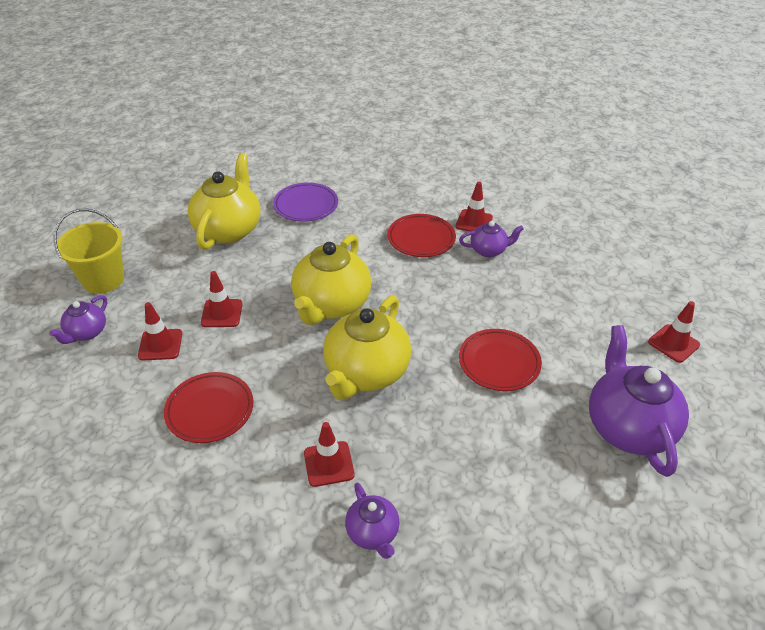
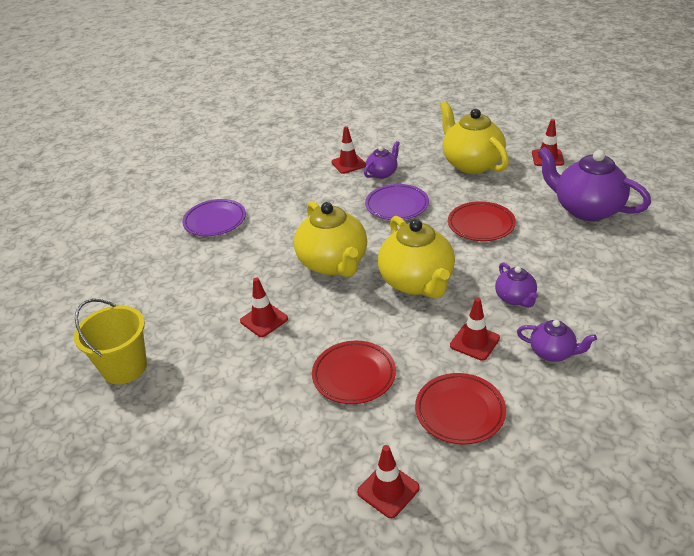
camera: 40 degrees left, 5 degrees down
purple teapot [49,295,107,344] -> purple teapot moved to [495,262,538,308]
red traffic cone [138,302,182,361] -> red traffic cone moved to [357,445,420,518]
yellow teapot [187,153,260,250] -> yellow teapot moved to [440,101,509,174]
red plate [388,214,456,257] -> red plate moved to [415,373,506,445]
none -> purple plate [365,184,429,220]

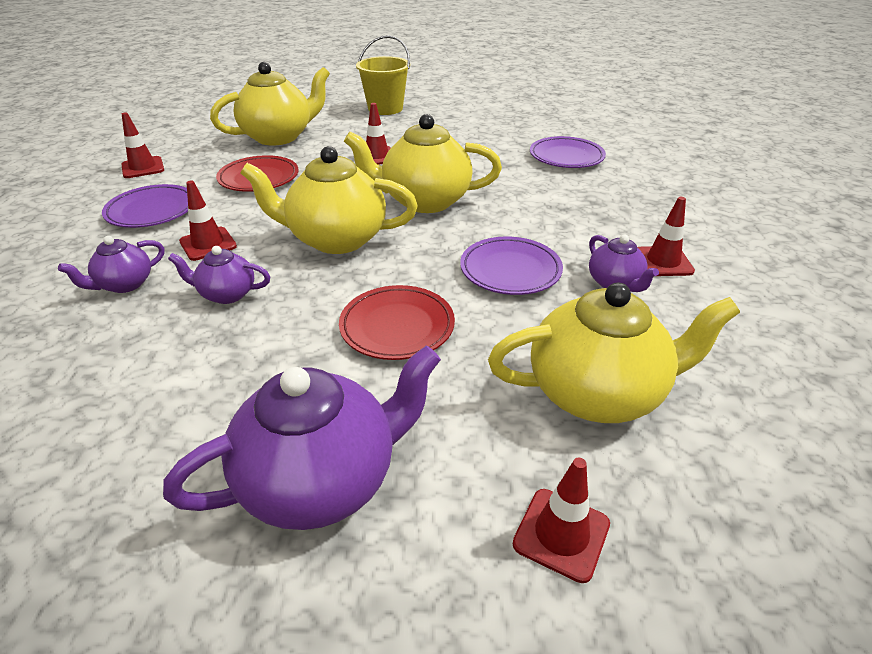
camera: 110 degrees right, 0 degrees up
red plate [415,373,506,445] -> purple plate [102,184,188,228]
none -> yellow teapot [210,62,330,146]

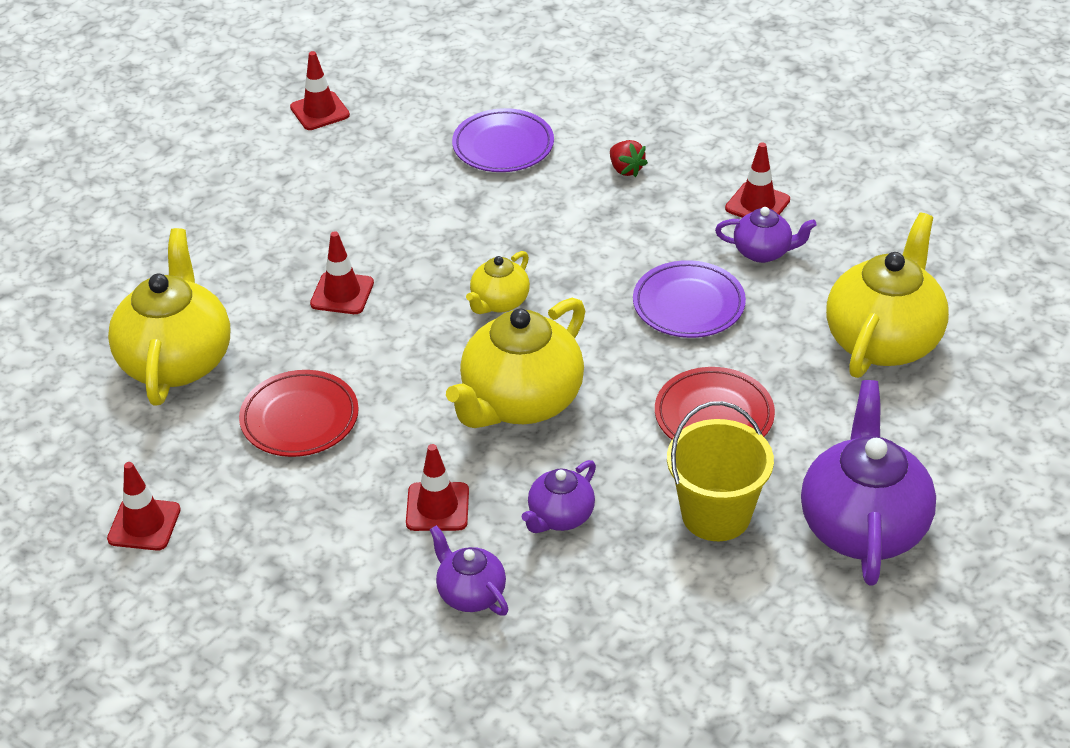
camera: 55 degrees left, 5 degrees up
purple teapot [58,236,164,293] -> purple teapot turned 150 degrees clockwise [430,525,509,616]
purple plate [102,184,188,228] -> none
yellow teapot [344,114,502,213] -> yellow teapot [466,251,530,314], size x0.51
yellow bucket [356,35,410,115] -> yellow bucket moved to [667,401,774,541]
red traffic cone [513,458,610,583] -> red traffic cone moved to [290,51,350,130]
none -> red strawberry [610,140,648,177]

